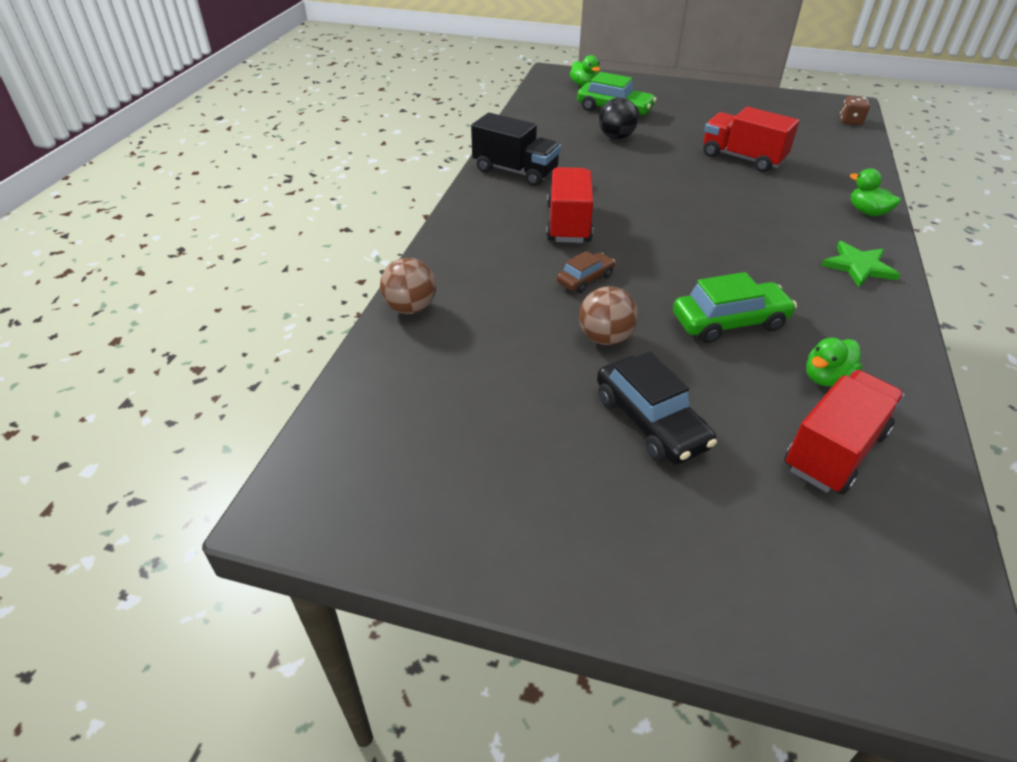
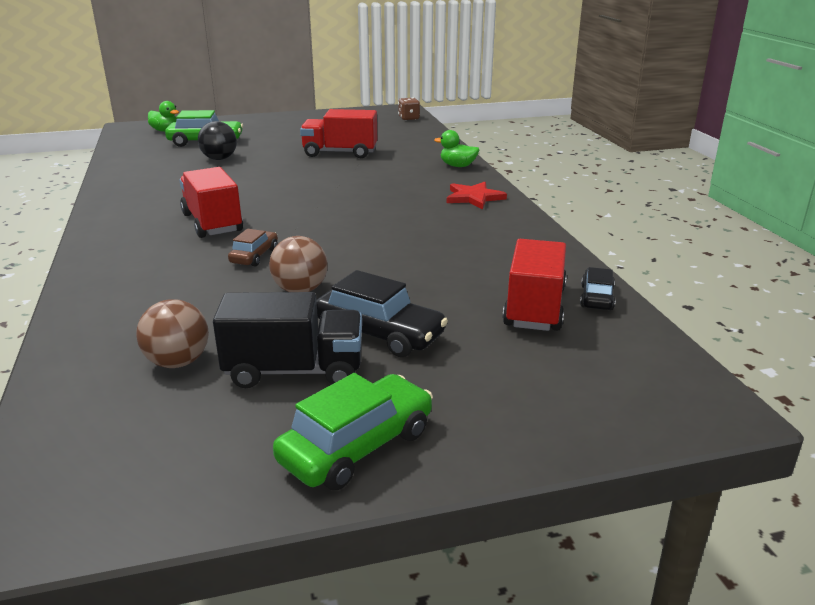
camera: 30 degrees left, 15 degrees down
brown ball [380,258,436,314] -> brown ball moved to [136,299,209,368]
black truck [471,113,561,186] -> black truck moved to [213,292,362,388]
green car [673,272,797,343] -> green car moved to [273,373,433,490]
green duck [806,338,862,386] -> none
green star [821,241,900,287] -> red star [447,182,507,209]
none -> black car [580,267,615,310]

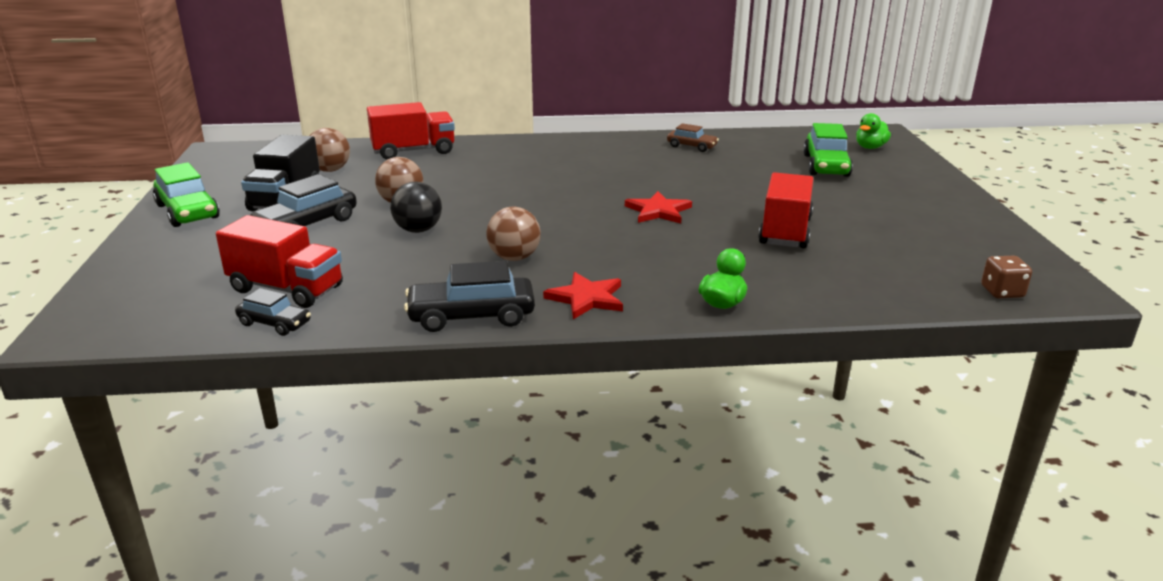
camera: 100 degrees right, 0 degrees up
red truck [180,167,243,238] -> red truck moved to [367,102,455,160]
black ball [198,121,237,160] -> black ball moved to [390,182,442,233]
brown car [228,229,278,266] -> brown car moved to [667,123,719,152]
none -> black car [404,261,535,332]
none -> brown ball [486,207,540,261]
none -> red star [625,191,692,224]

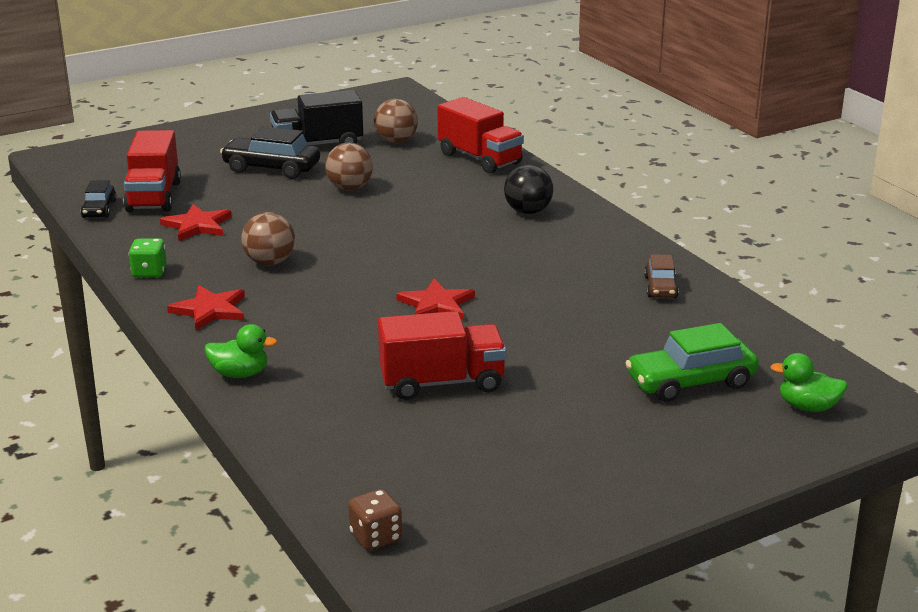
camera: 65 degrees right, 0 degrees up
green car [153,162,220,227] -> none
black ball [390,182,442,233] -> black ball moved to [504,164,553,214]
black car [404,261,535,332] -> green dice [129,238,167,277]
none -> red star [160,204,232,241]

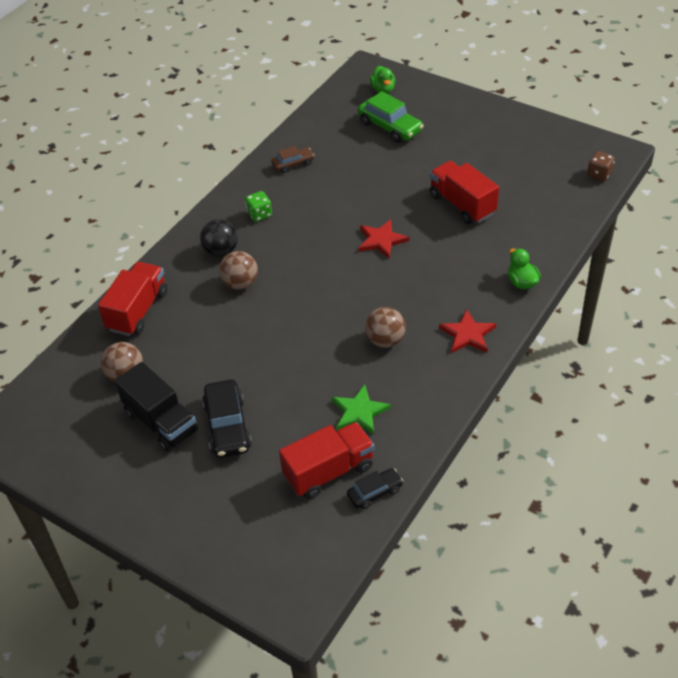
camera: 115 degrees left, 20 degrees up
green dice [129,238,167,277] -> green dice moved to [245,191,272,222]
red star [160,204,232,241] -> green star [332,384,391,435]
brown ball [325,143,373,191] -> brown ball moved to [219,251,258,290]

